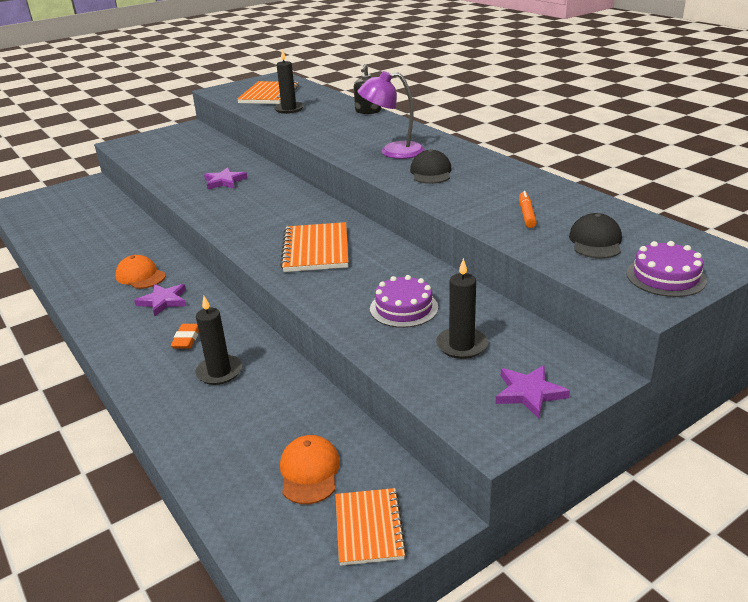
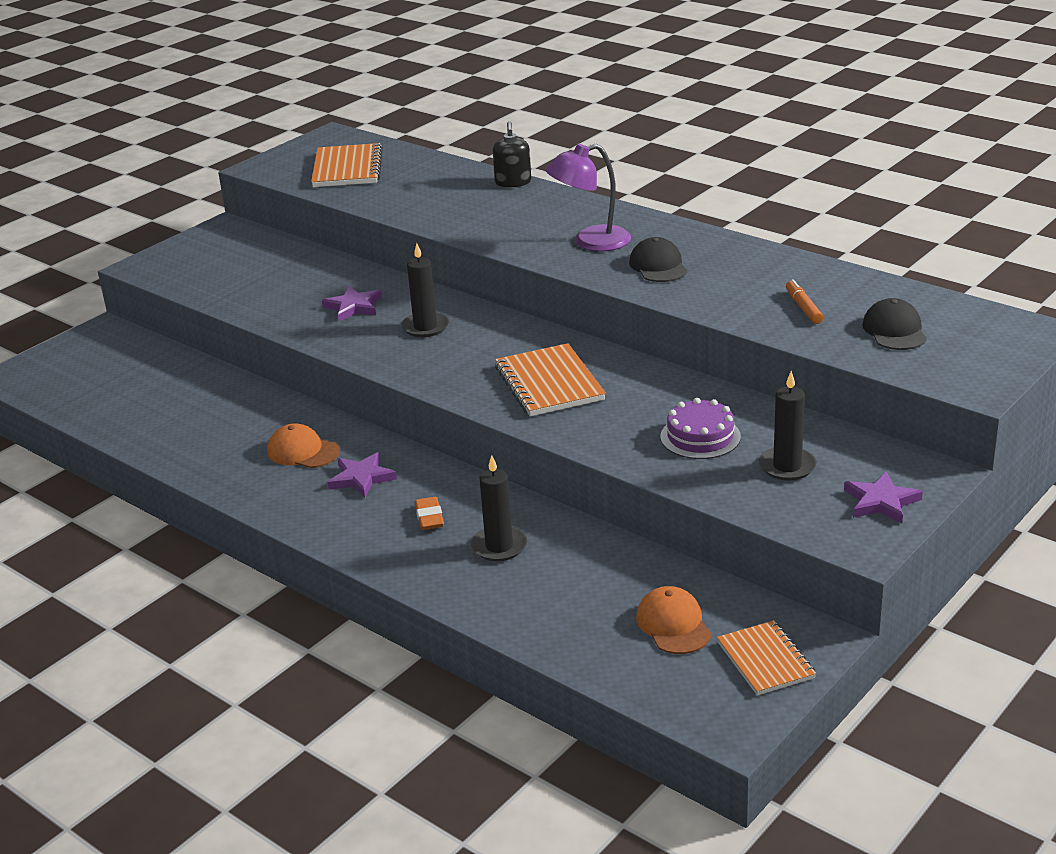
camera: 15 degrees left, 0 degrees up
black candle [274,49,304,114] -> black candle moved to [401,243,449,337]
purple cake [626,241,707,297] -> none

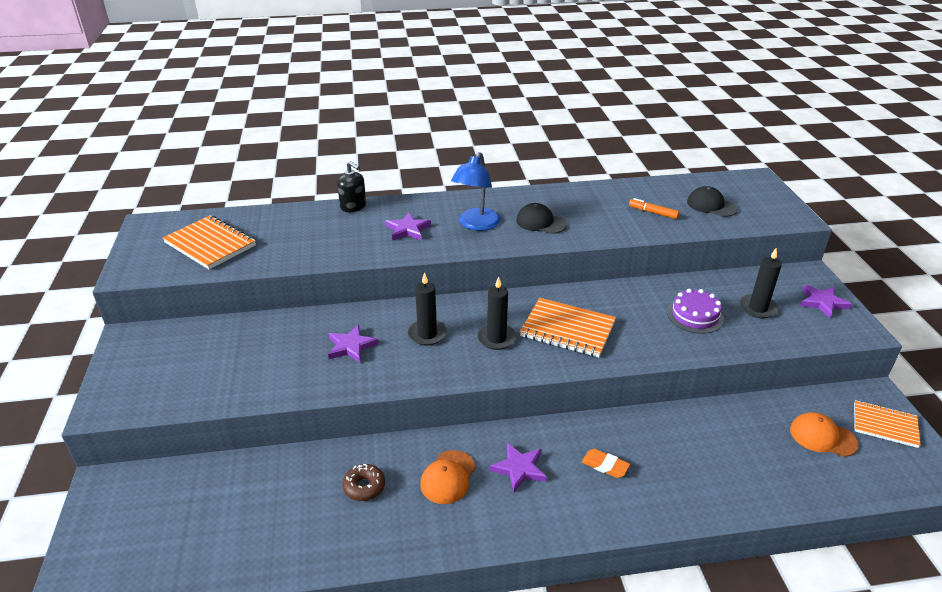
camera: 50 degrees left, 5 degrees up
orange cap [267,423,340,468] -> orange cap turned 45 degrees counterclockwise [420,450,476,504]
black candle [471,455,527,561] -> black candle moved to [477,276,517,350]
purple lamp [546,144,631,252] -> blue lamp [451,152,501,231]
none -> brown donut [342,464,385,501]
none -> purple star [385,213,431,241]

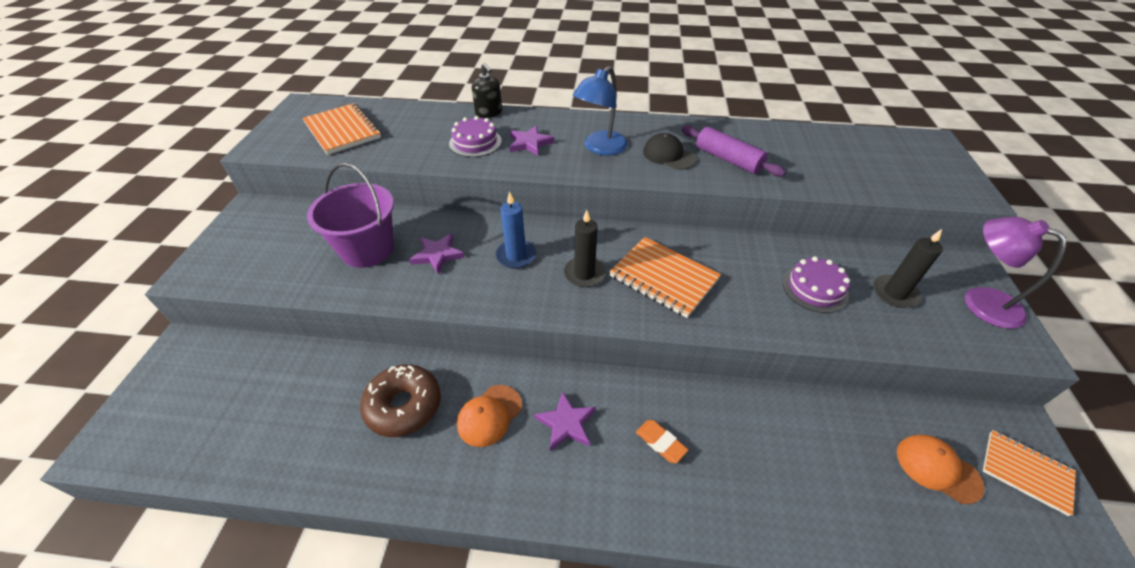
camera: 15 degrees right, 10 degrees up
brown donut [342,464,385,501] -> brown donut [360,364,441,437], size x1.74
black candle [408,272,447,346] -> blue candle [496,191,536,268]
orange marker [629,198,679,219] -> none
black cap [687,186,738,217] -> none
purple star [800,285,852,318] -> purple lamp [965,217,1066,329]
none -> purple bucket [307,163,394,268]
none -> purple cake [449,116,502,157]
none -> purple rolling pin [682,125,786,177]

